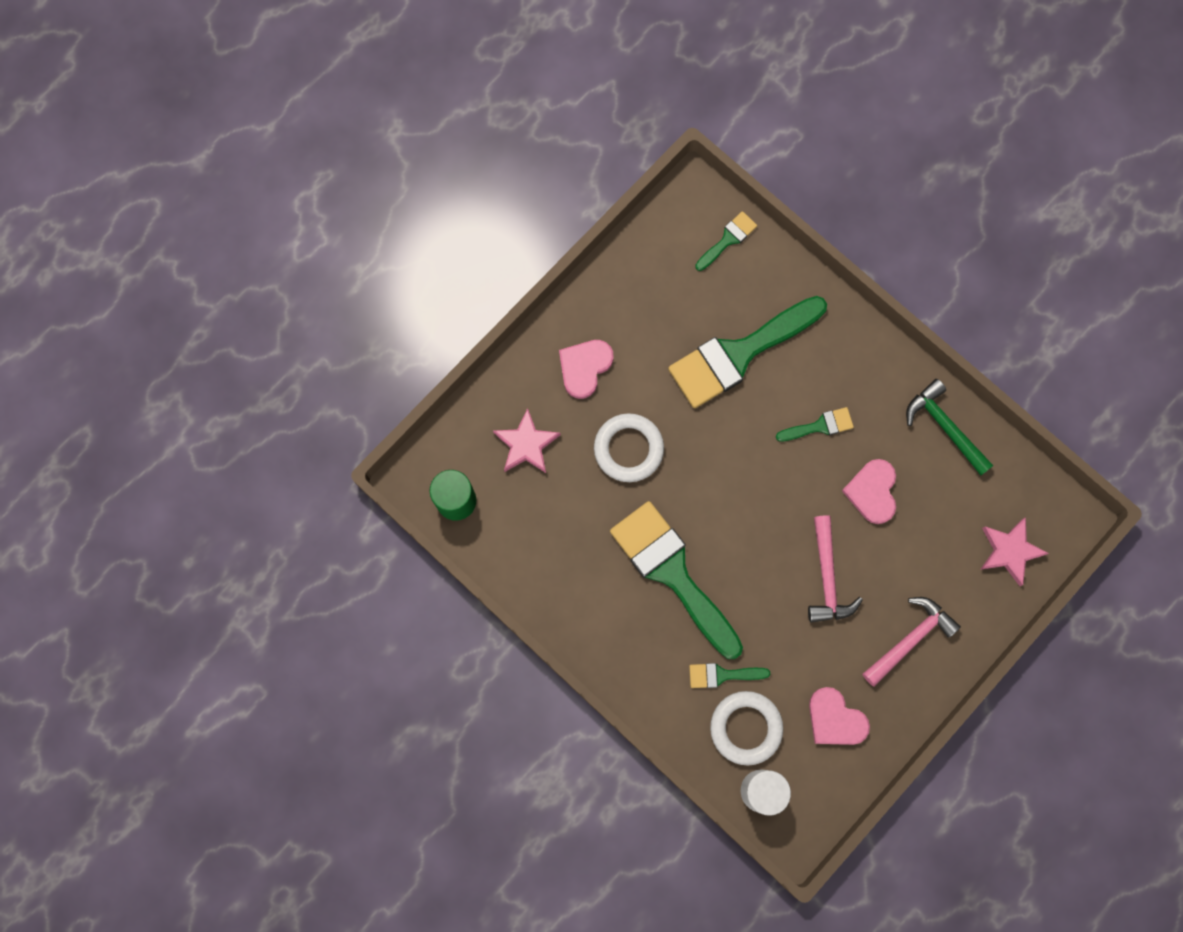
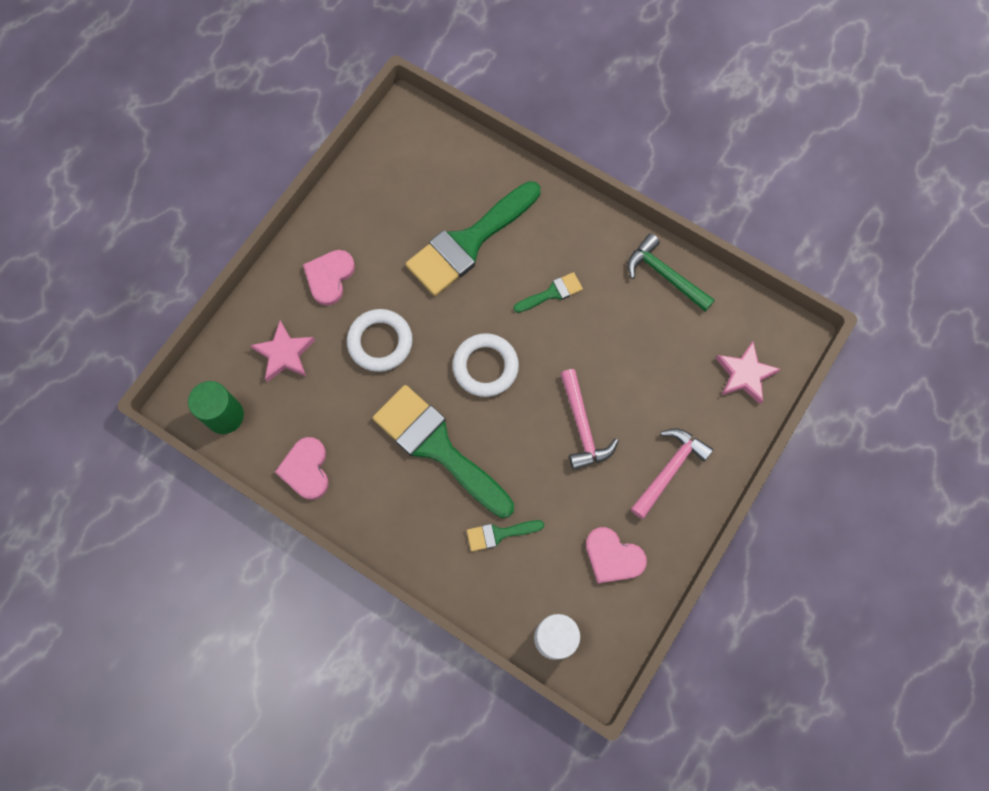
camera: 10 degrees left, 5 degrees down
green brush [695,211,757,271] -> none
white ring [710,691,783,766] -> white ring moved to [452,333,519,397]
pink heart [842,459,896,524] -> pink heart moved to [275,437,329,500]

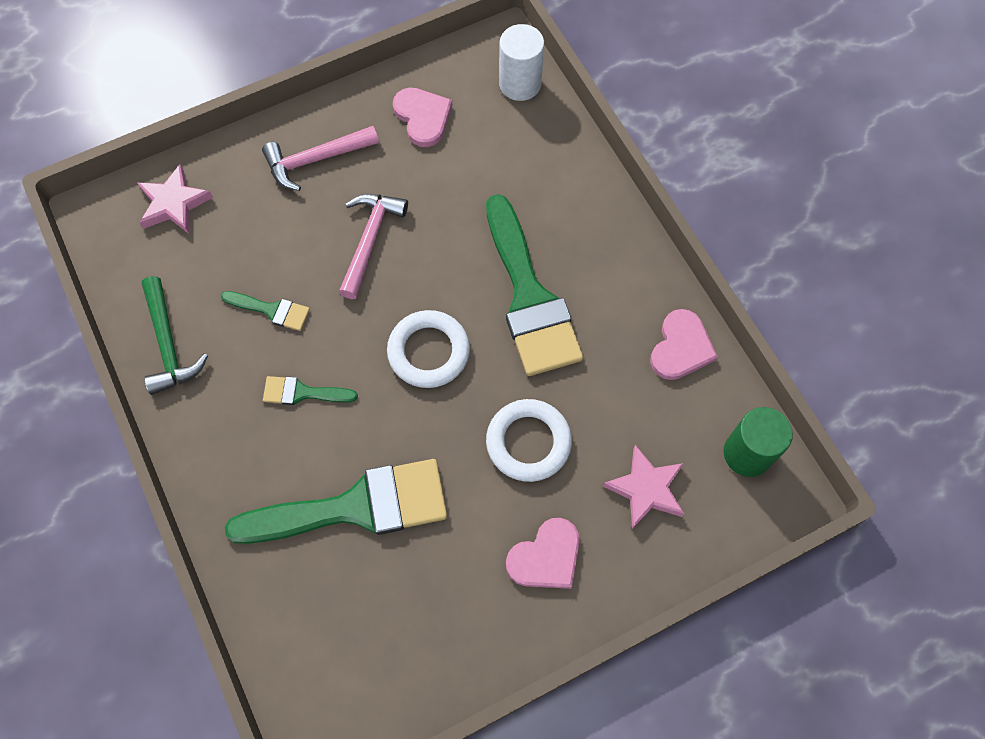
camera: 150 degrees left, 5 degrees down
green brush [467,520,545,551] -> green brush moved to [221,291,310,331]

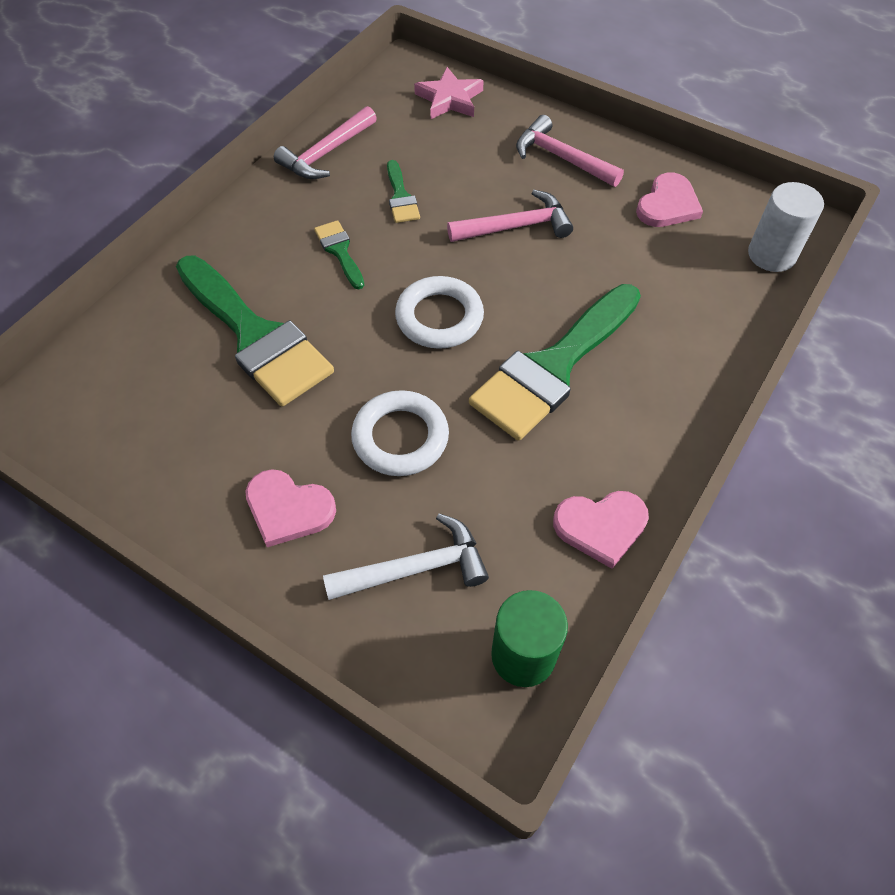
camera: 60 degrees right, 10 degrees down
green hammer [142,276,208,395] -> pink hammer [274,106,377,179]
pink star [603,445,684,529] -> white hammer [323,514,489,600]

